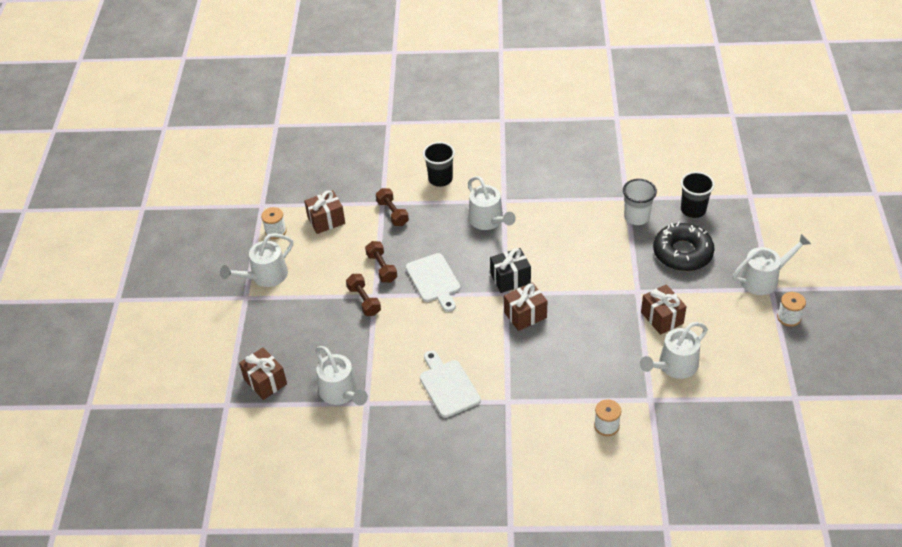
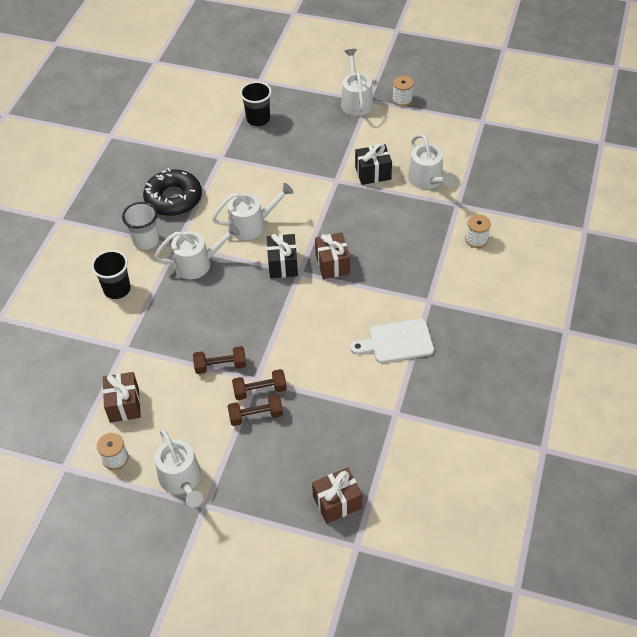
camera: 75 degrees left, 5 degrees up
white watering can [316,346,368,405] -> white watering can moved to [212,183,294,240]
brown dumbbell [376,188,409,226] -> brown dumbbell moved to [228,394,283,426]
white cutting board [406,253,460,312] -> none
white cup [623,179,657,225] -> white cup moved to [122,202,159,250]
brown gift [641,284,687,335] -> black gift [355,143,392,185]
black donut [653,221,715,271] -> black donut moved to [143,168,202,216]

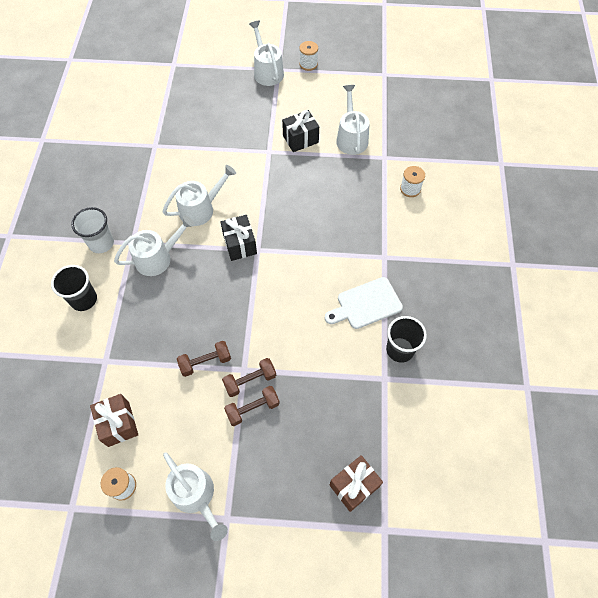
camera: 15 degrees left, 10 degrees up
black donut [143,168,202,216] -> none
black cup [240,81,272,126] -> black cup moved to [386,316,427,363]
brown gift [315,233,350,279] -> none
white watering can [408,134,455,189] -> white watering can turned 150 degrees counterclockwise [336,85,370,155]

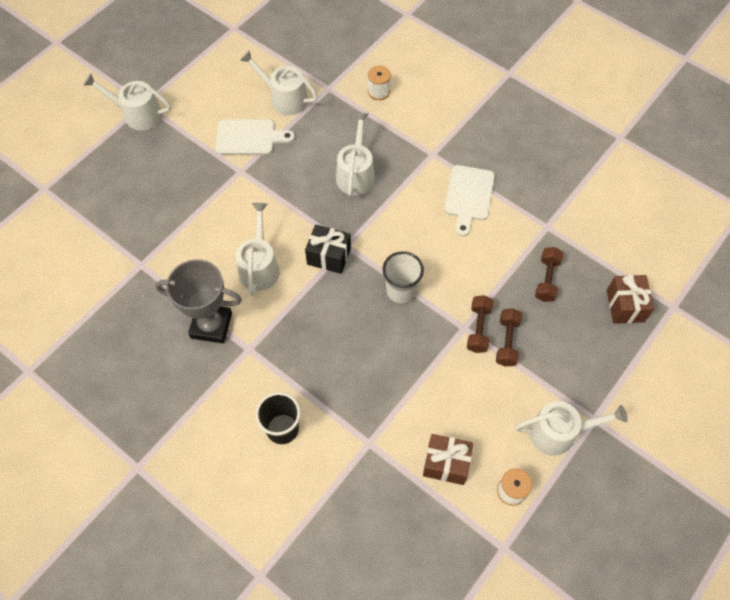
camera: 55 degrees left, 0 degrees up
white cup [71,207,114,253] -> white cup moved to [382,251,424,303]
white watering can [114,216,195,276] -> white watering can moved to [336,112,375,196]
brown dumbbell [177,341,231,377] -> brown dumbbell moved to [535,247,563,302]
black gift [282,110,319,152] -> white cutting board [215,119,295,155]
white spool [299,41,318,71] -> none
black cup [386,316,427,363] -> none
none -> grey trophy [155,259,242,343]

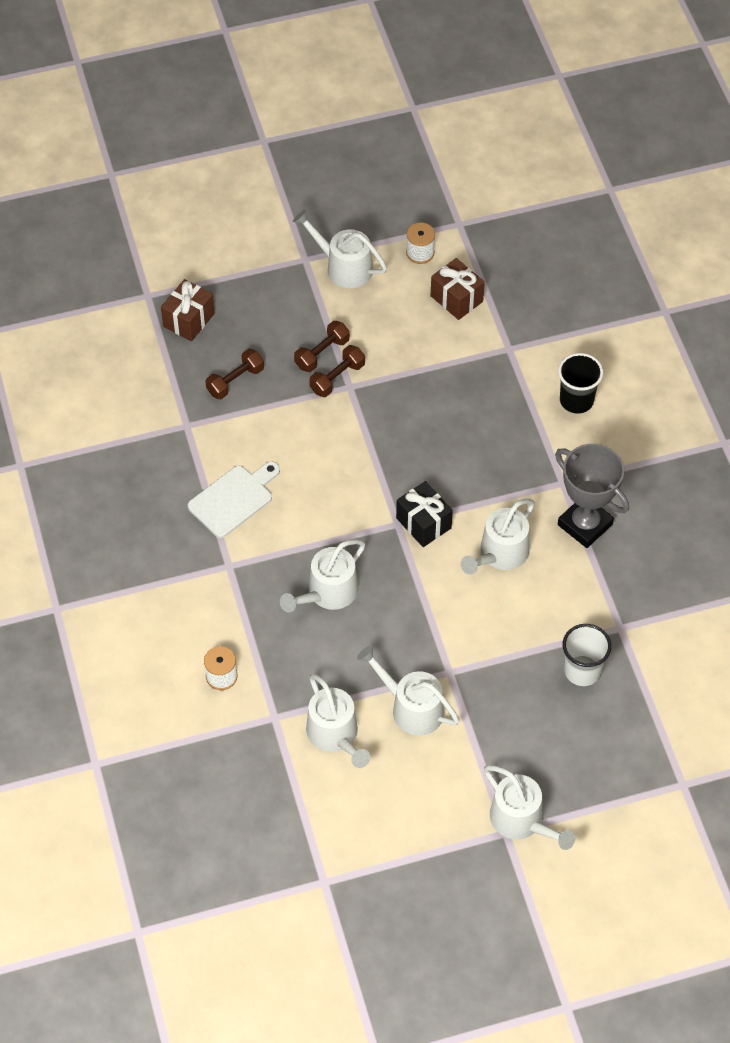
camera: 145 degrees left, 5 degrees down
white cutting board [215,119,295,155] -> white watering can [357,646,460,736]
white cup [382,251,424,303] -> white cup moved to [563,624,611,686]

